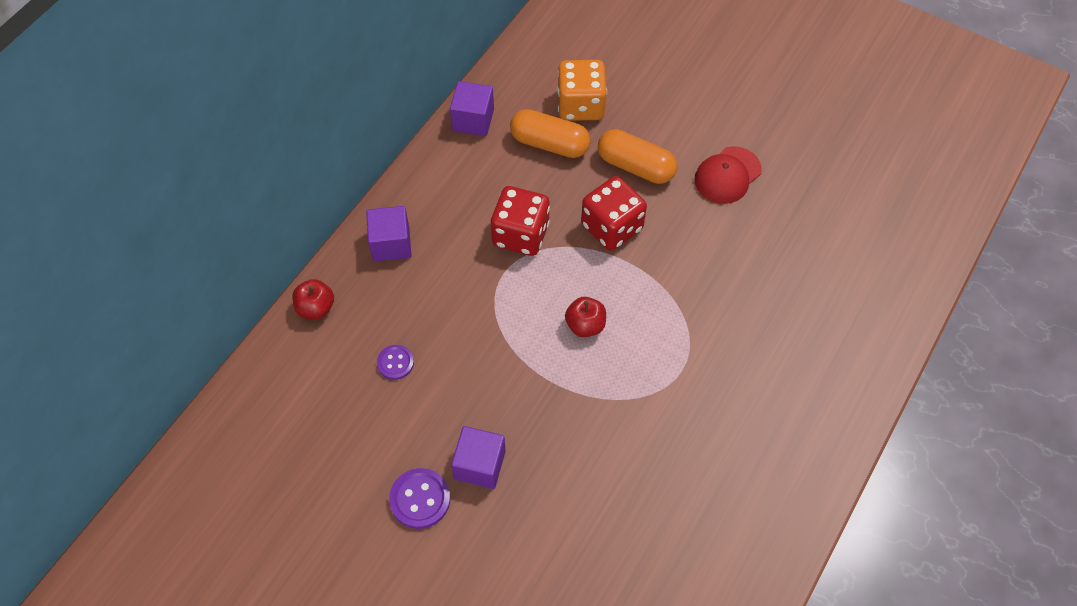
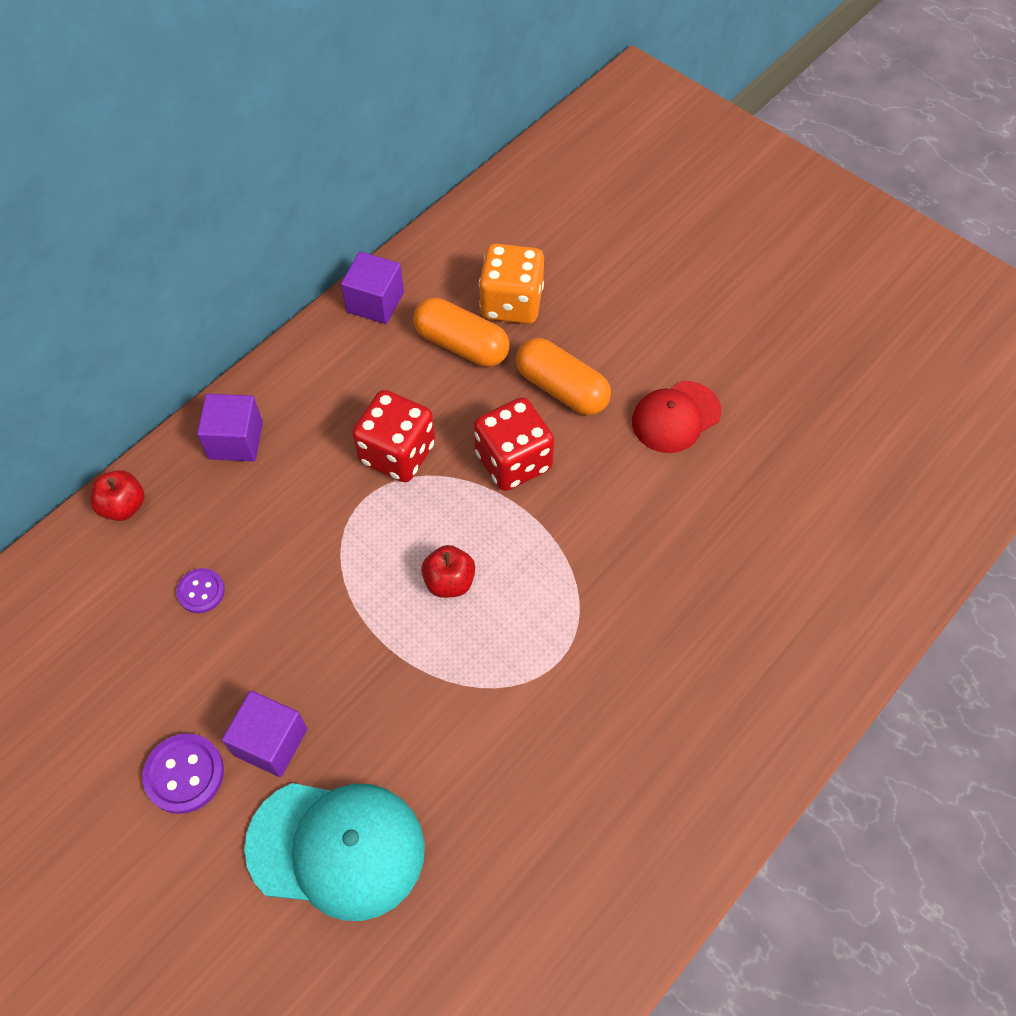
camera: 10 degrees right, 0 degrees up
none -> turquoise cap [244,783,425,921]

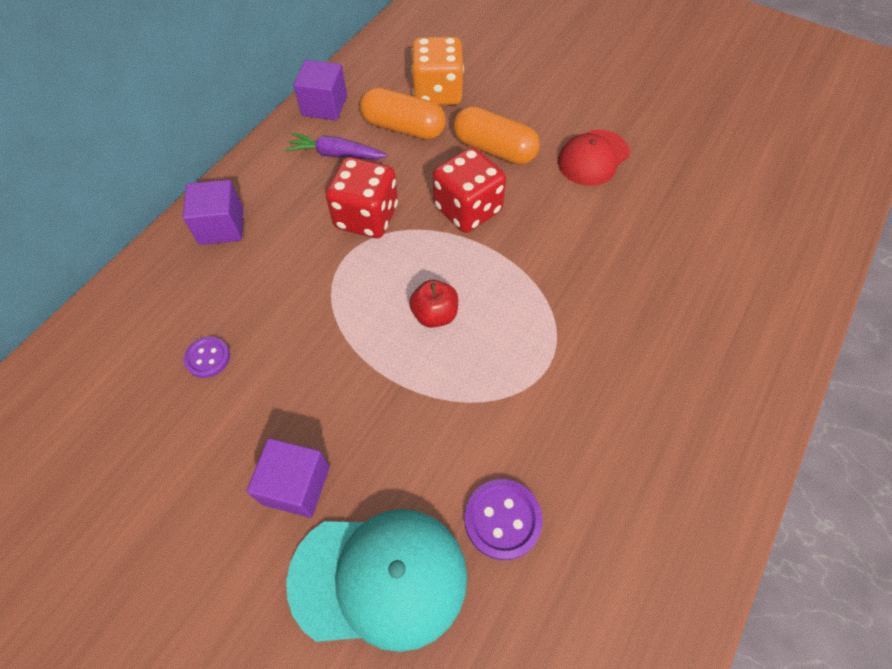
camera: 10 degrees left, 0 degrees up
red apple [90,470,145,521] -> none
purple button [142,733,224,814] -> purple button moved to [464,479,543,560]
none -> purple carrot [285,133,387,159]

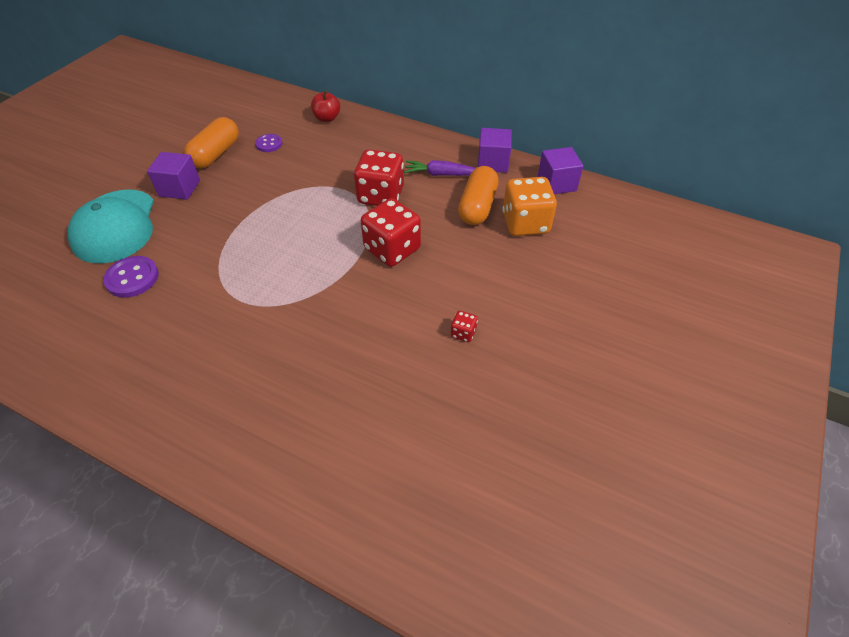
camera: 85 degrees right, 10 degrees down
purple cube [183,180,243,245] -> purple cube moved to [538,147,583,194]
purple carrot [285,133,387,159] -> purple carrot turned 90 degrees counterclockwise [404,160,476,176]
red apple [409,280,458,328] -> red apple moved to [311,90,340,122]
orange capsule [453,106,540,165] -> orange capsule moved to [184,117,239,169]
red cap [558,130,630,186] -> red dice [451,311,478,342]

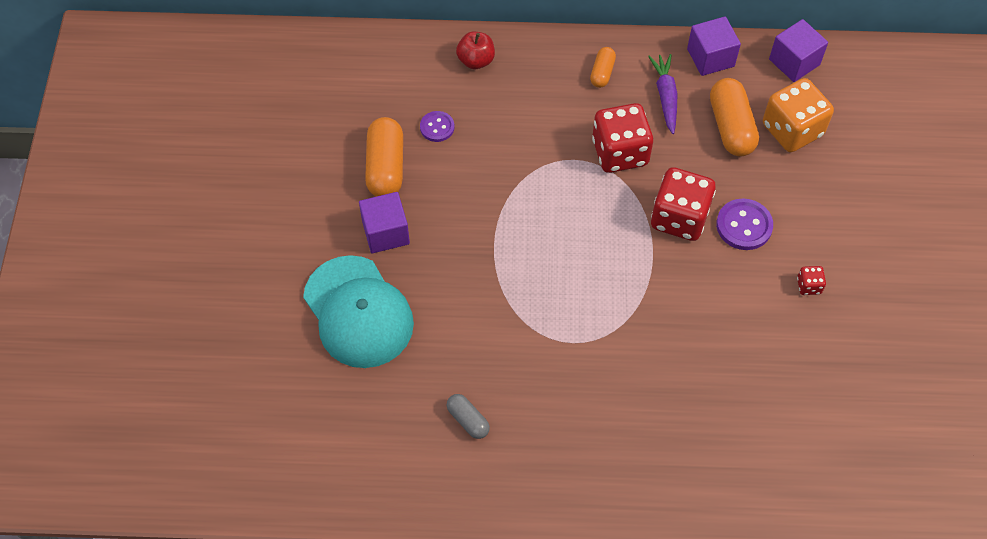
camera: 25 degrees left, 10 degrees up
purple button [103,256,159,298] -> purple button moved to [716,198,773,250]
purple carrot [404,160,476,176] -> purple carrot turned 105 degrees clockwise [648,54,678,134]
none -> grey capsule [447,394,490,439]
none -> orange capsule [590,47,616,88]

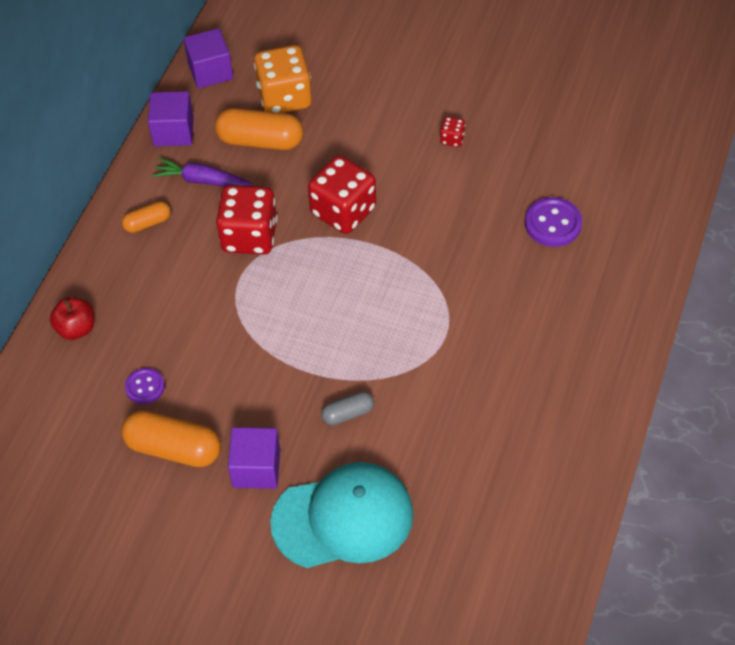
camera: 70 degrees left, 5 degrees down
grey capsule [447,394,490,439] -> grey capsule moved to [321,391,374,426]
orange capsule [590,47,616,88] -> orange capsule turned 60 degrees counterclockwise [122,201,171,233]
purple button [716,198,773,250] -> purple button moved to [525,197,582,247]

